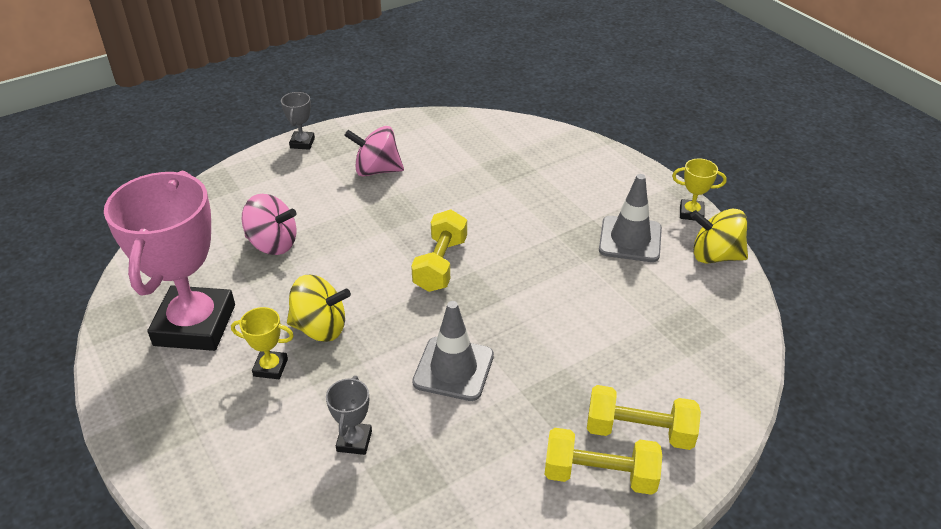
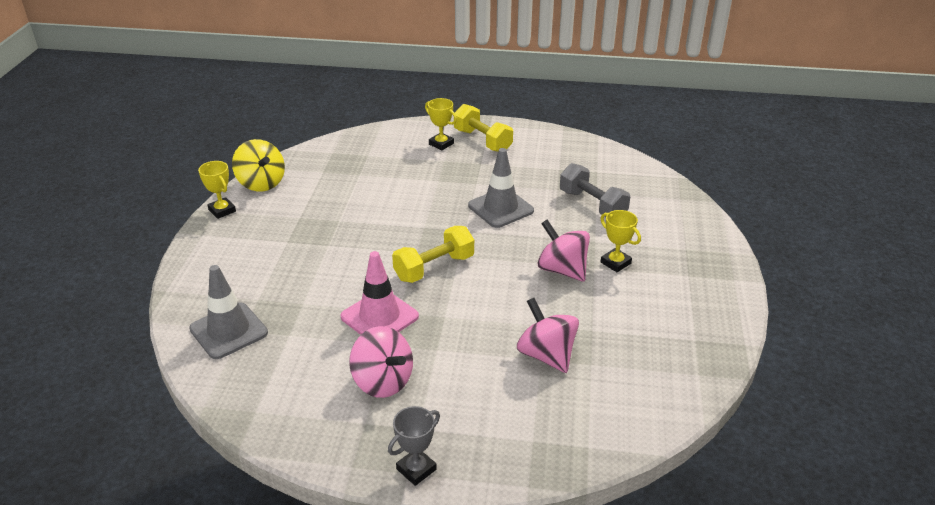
camera: 140 degrees left, 5 degrees down
pink trophy [104,171,235,351] -> none
yellow spinning top [287,275,351,342] -> pink spinning top [538,220,590,282]
grey trophy [326,376,372,455] -> grey dumbbell [560,163,630,217]
yellow dumbbell [587,385,701,450] -> yellow trophy [425,98,457,150]
grey traffic cone [599,174,662,262] -> grey traffic cone moved to [189,265,268,359]
none -> pink traffic cone [340,251,419,335]

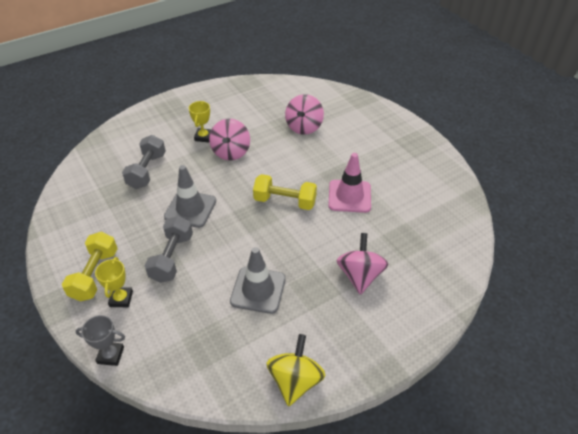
camera: 130 degrees left, 10 degrees up
grey traffic cone [189,265,268,359] -> grey traffic cone moved to [230,247,286,314]
yellow trophy [198,161,236,219] -> none
pink spinning top [349,326,413,398] -> pink spinning top moved to [336,233,388,295]
grey trophy [388,406,440,486] -> grey trophy moved to [76,315,125,366]
none -> grey dumbbell [144,216,193,283]

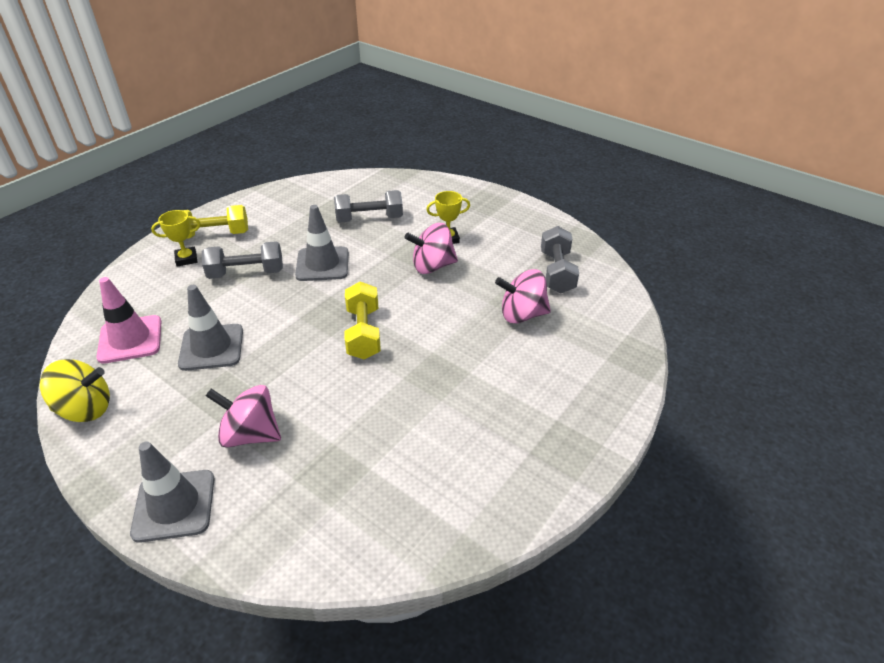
camera: 70 degrees right, 5 degrees down
grey trophy [76,315,125,366] -> none
pink traffic cone [328,153,371,213] -> pink traffic cone moved to [96,277,162,364]
pink spinning top [336,233,388,295] -> pink spinning top turned 150 degrees counterclockwise [206,385,281,448]
none -> grey traffic cone [130,441,215,543]
none -> grey dumbbell [541,226,579,293]

